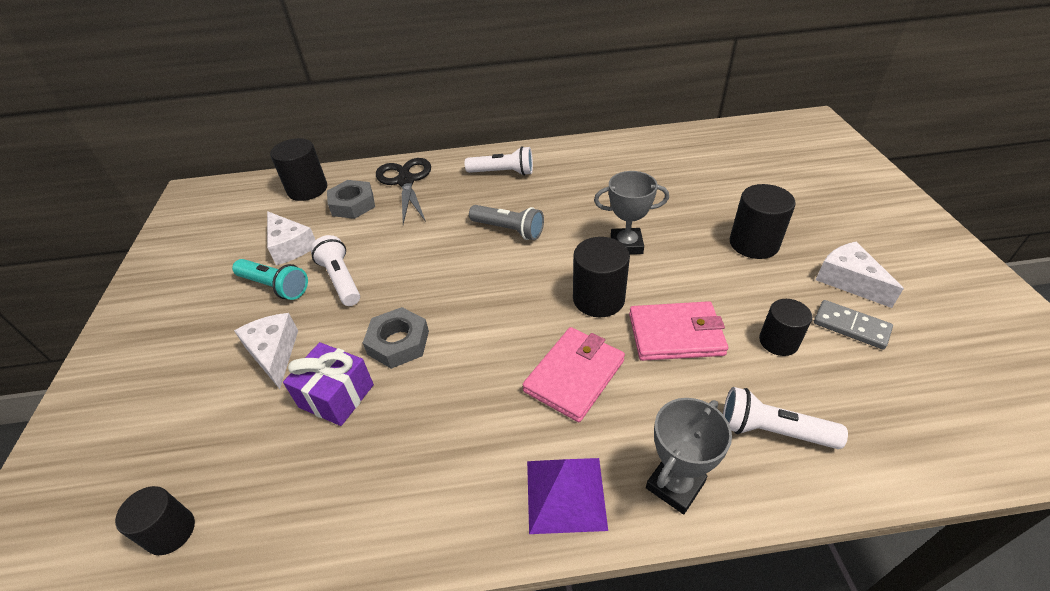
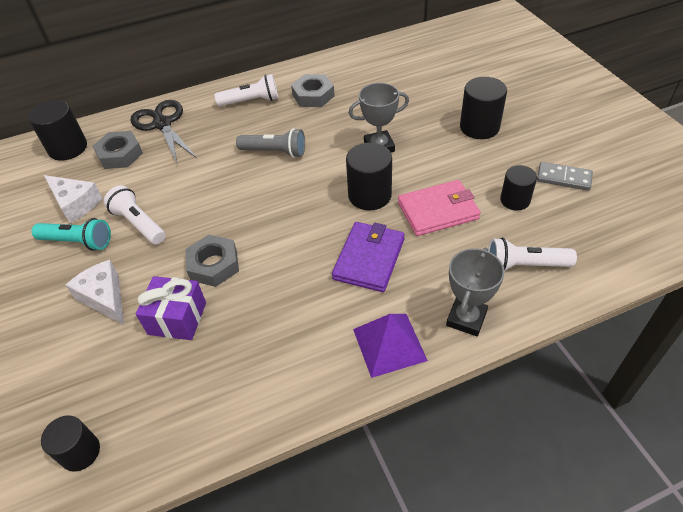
camera: 15 degrees left, 5 degrees up
pink wallet [522,327,625,422] -> purple wallet [332,222,405,292]
white cheese [816,241,904,308] -> none
none -> grey nut [291,74,335,107]

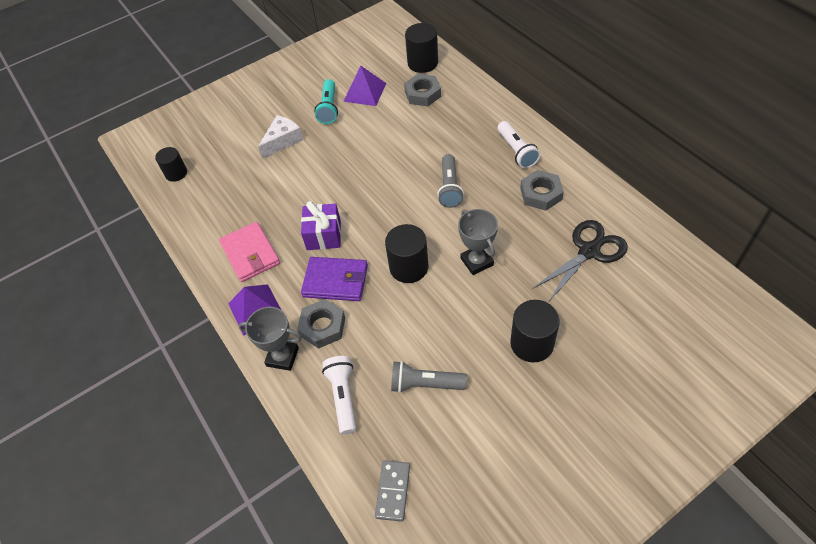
camera: 80 degrees right, 5 degrees up
white cheese [44,175,102,223] -> purple pyramid [343,66,386,106]
white flashlight [104,185,165,244] -> none
black scissors [130,100,197,163] -> black scissors moved to [532,220,628,301]
purple gift [136,276,206,340] -> purple gift moved to [301,201,341,250]
grey nut [185,235,239,287] -> grey nut moved to [297,299,345,349]
pink wallet [398,180,481,236] -> pink wallet moved to [219,222,280,282]
black cylinder [500,165,537,211] -> grey flashlight [391,361,467,393]
grey domino [537,162,593,191] -> grey domino moved to [375,460,410,522]

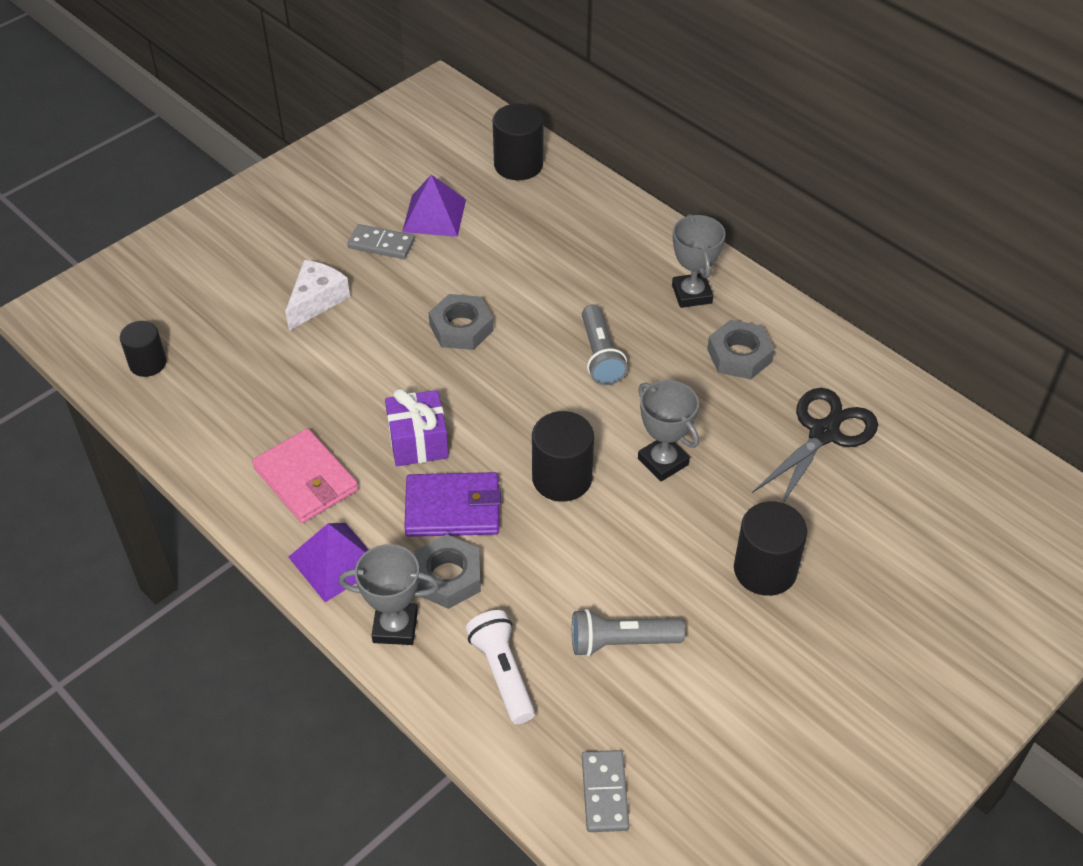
camera: 15 degrees left, 5 degrees down
turquoise flashlight [314,79,338,124] -> grey domino [348,224,415,259]
grey nut [404,74,441,106] -> grey nut moved to [428,294,494,350]
white flashlight [498,121,540,168] -> grey trophy [672,214,725,308]

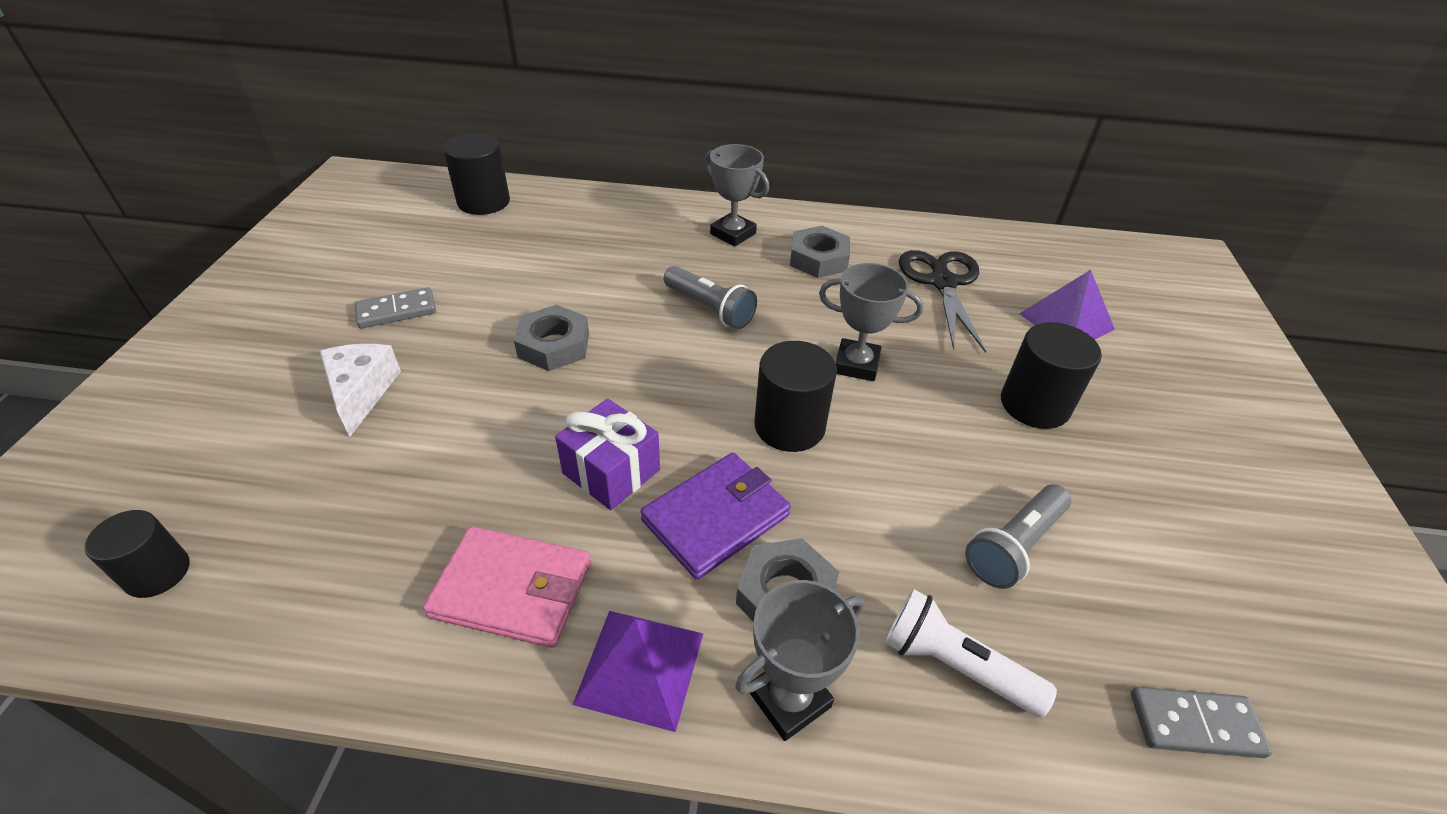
camera: 40 degrees left, 5 degrees down
purple pyramid [402,175,466,237] -> purple pyramid moved to [1019,270,1115,340]
grey domino [582,750,629,832] -> grey domino turned 45 degrees counterclockwise [1131,687,1272,758]

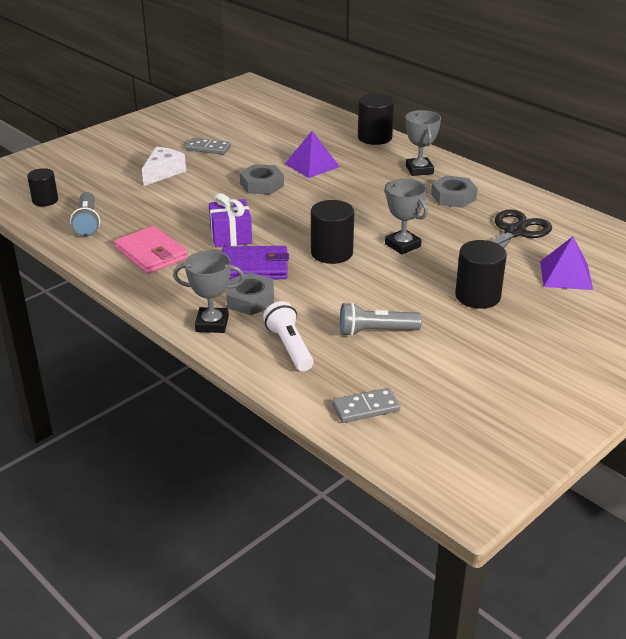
camera: 40 degrees right, 10 degrees down
black cylinder [443,134,510,215] -> black cylinder moved to [358,93,394,145]
purple pyramid [573,611,704,732] -> purple pyramid moved to [285,131,340,178]
grey flashlight [664,266,757,329] -> grey flashlight moved to [70,192,100,237]
grey domino [1131,687,1272,758] -> grey domino turned 60 degrees counterclockwise [332,388,400,423]

